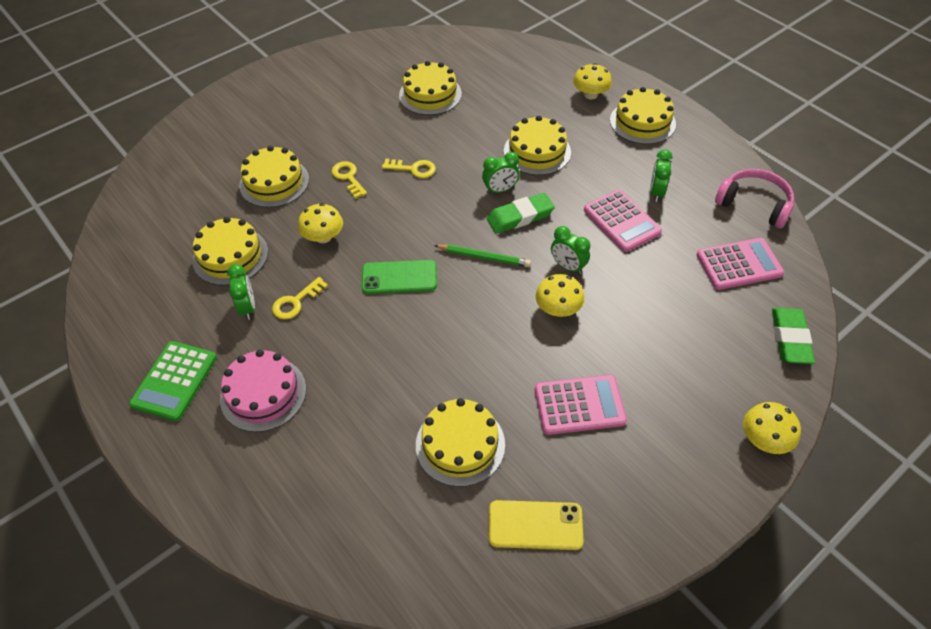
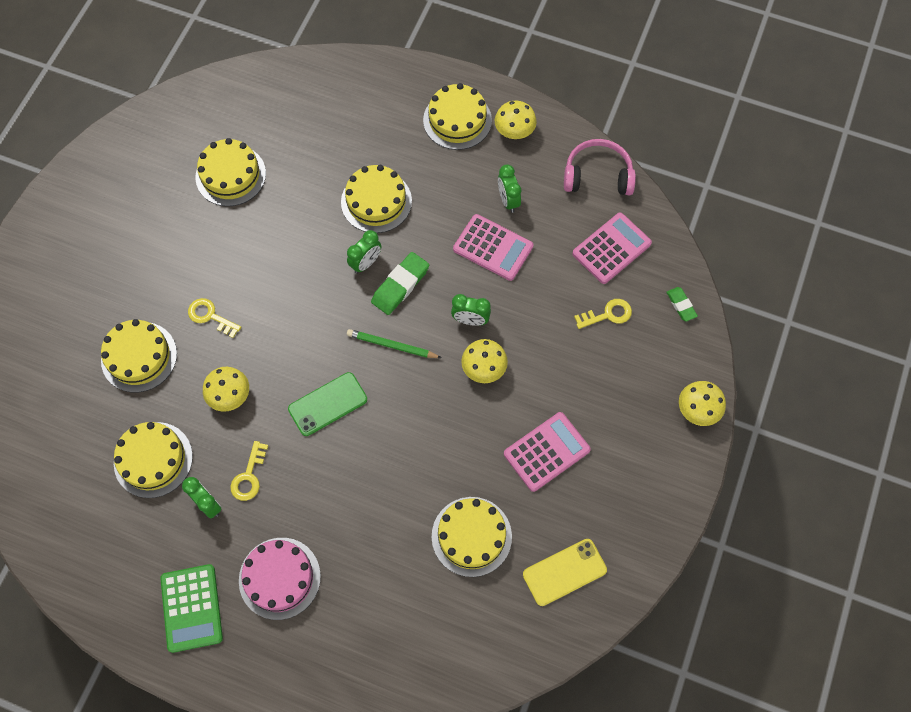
camera: 30 degrees left, 15 degrees up
yellow key [382,159,436,178] -> yellow key moved to [574,299,632,329]
green pencil [434,245,531,267] -> green pencil turned 150 degrees counterclockwise [347,329,442,358]
yellow mushroom [573,63,612,99] -> yellow mushroom moved to [495,101,537,139]
green eraser [772,308,815,364] -> green eraser [666,287,698,321], size x0.58

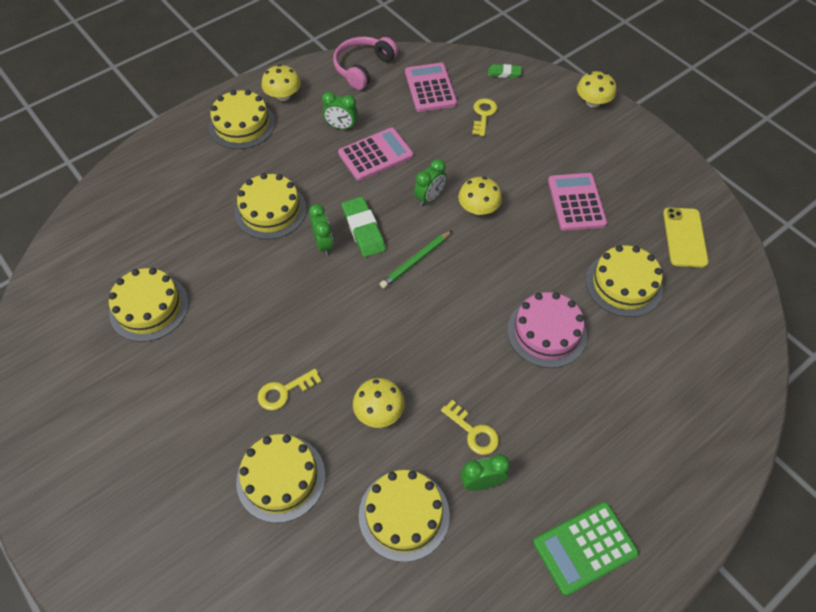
camera: 60 degrees left, 10 degrees down
green calculator [160,564,223,653] -> green calculator turned 135 degrees clockwise [533,502,639,596]
pink cake [239,538,321,620] -> pink cake moved to [507,292,587,368]
green phone [288,372,367,436] -> none

